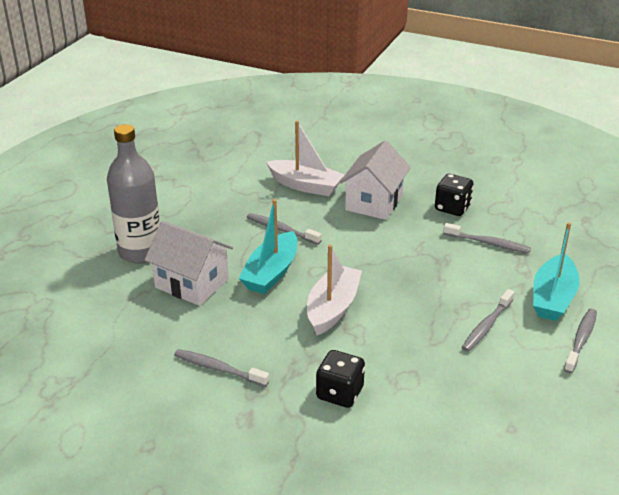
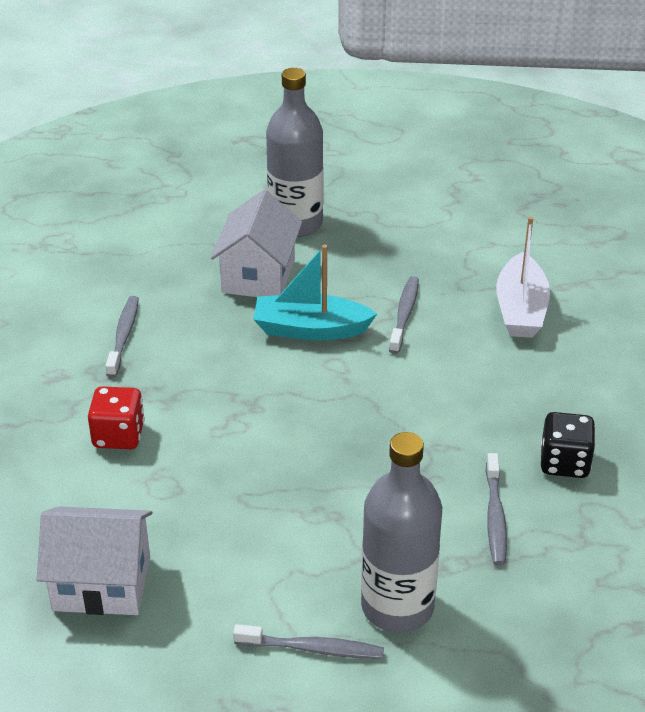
camera: 70 degrees right, 5 degrees up
white boat [307,245,362,335] -> none
black dice [316,350,365,408] -> red dice [88,386,145,449]
white house [340,140,411,220] -> white house moved to [37,506,152,615]
grey toothbrush [462,289,514,352] -> none
turquoise boat [533,222,580,321] -> grey bottle [361,432,442,633]

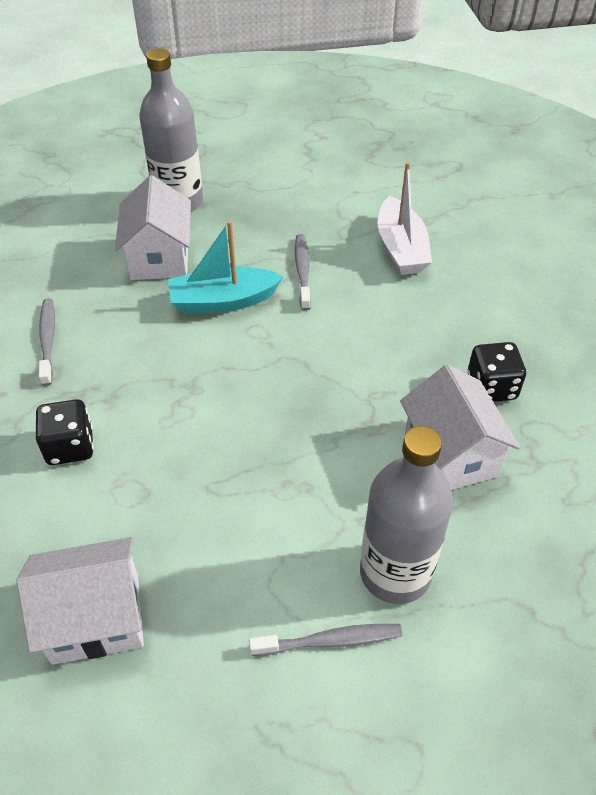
camera: 15 degrees left, 10 degrees up
red dice [88,386,145,449] -> black dice [36,399,94,465]
grey toothbrush [486,453,507,566] -> white house [400,364,520,490]

